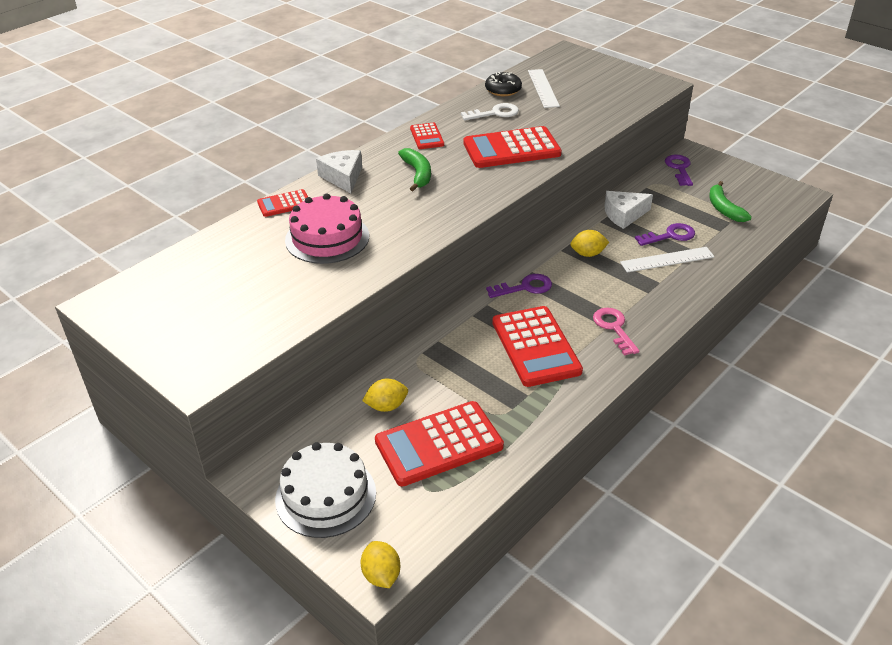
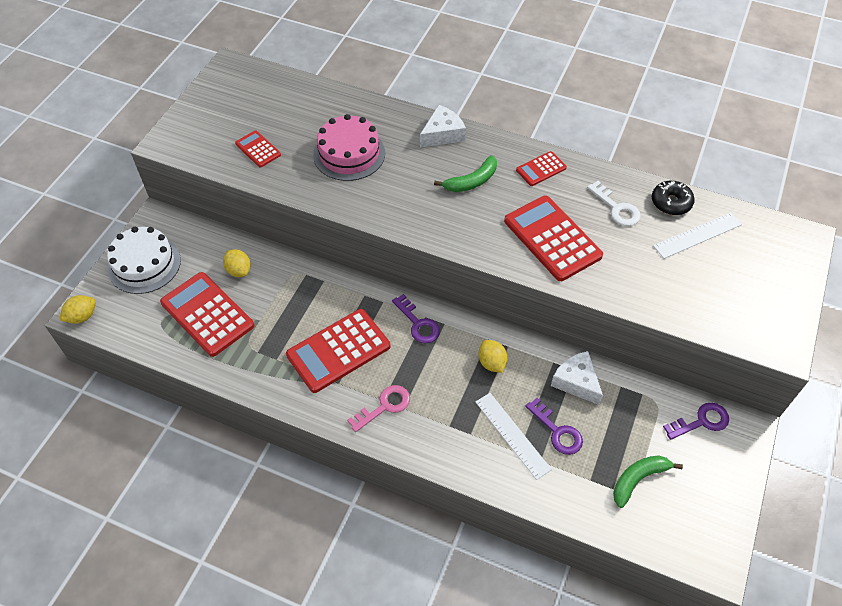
camera: 70 degrees right, 15 degrees up
red calculator [257,189,308,217] -> red calculator moved to [235,130,281,167]

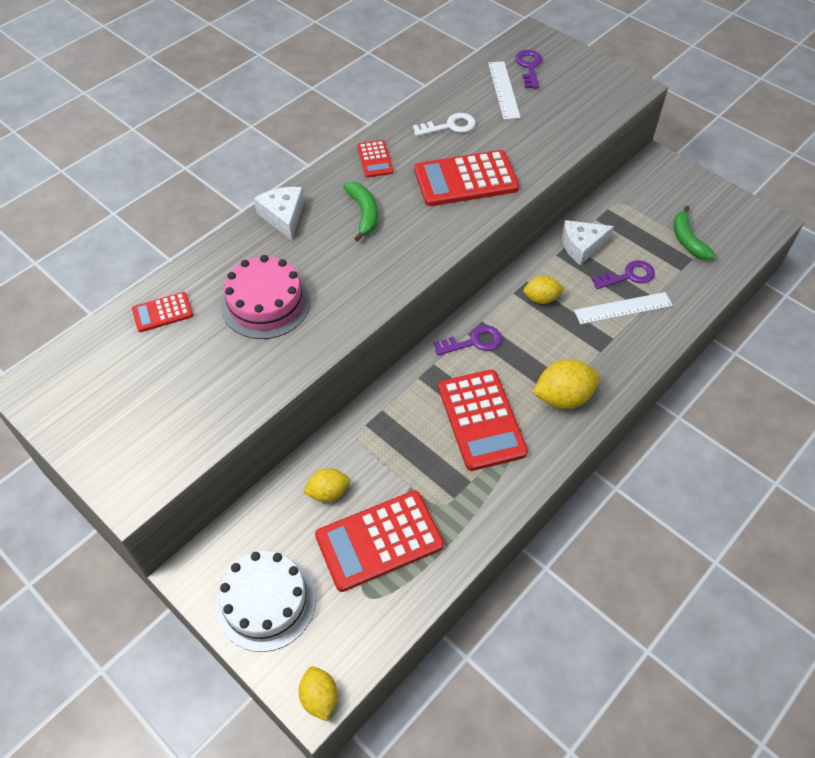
camera: 70 degrees left, 0 degrees up
red calculator [235,130,281,167] -> red calculator moved to [132,292,193,332]
pink key [347,385,410,432] -> yellow lemon [533,359,600,409]
black donut [652,181,695,215] -> none
purple key [663,403,729,440] -> purple key moved to [515,50,542,89]

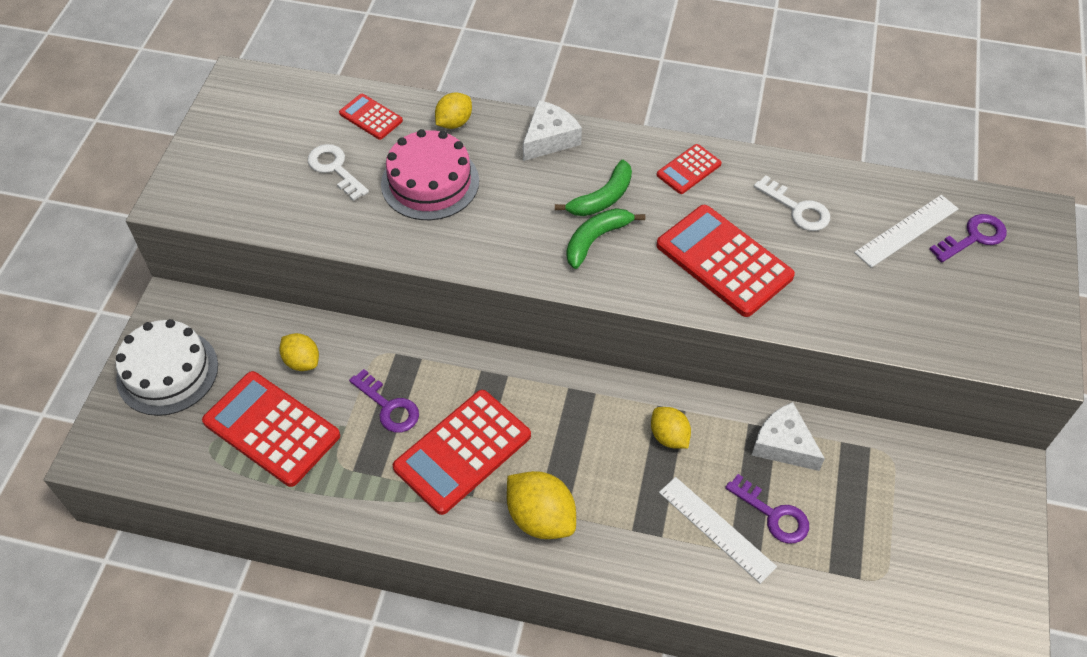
camera: 60 degrees right, 0 degrees up
yellow lemon [299,666,338,721] -> yellow lemon moved to [435,92,472,129]
purple key [433,325,502,356] -> purple key moved to [349,369,419,432]
green banana [674,206,716,260] -> green banana moved to [566,208,645,269]
none -> white key [308,144,369,201]

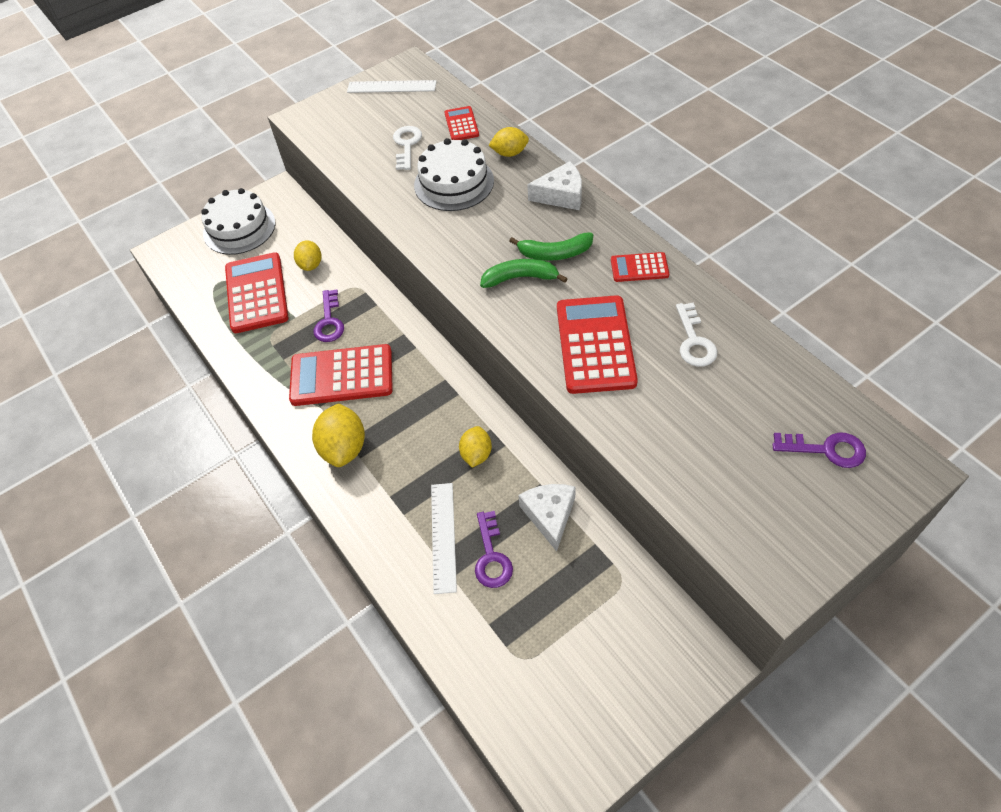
camera: 45 degrees right, 0 degrees up
pink cake [381,129,479,220] -> white cake [414,138,494,211]
white ruler [854,195,959,268] -> white ruler moved to [347,80,437,93]

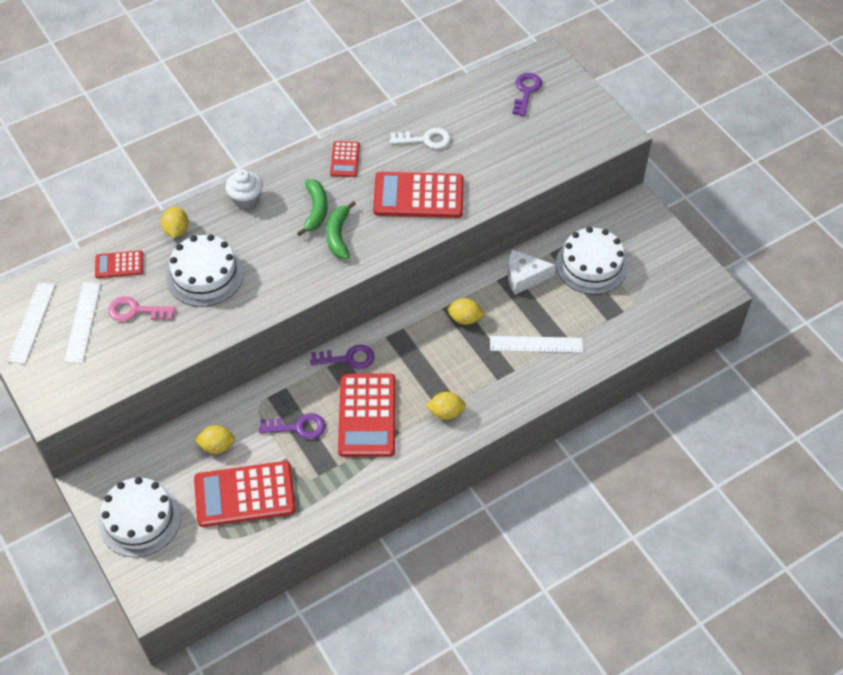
camera: 90 degrees left, 0 degrees up
yellow lemon [312,403,365,467] -> yellow lemon [426,392,466,420], size x0.63
white key [393,126,422,170] -> pink key [108,296,175,321]
purple key [475,511,513,588] -> purple key moved to [310,345,375,369]
white cheese [527,161,582,210] -> white cupcake [225,169,263,209]
none -> white ruler [64,282,101,363]
none -> white cake [556,227,628,294]

